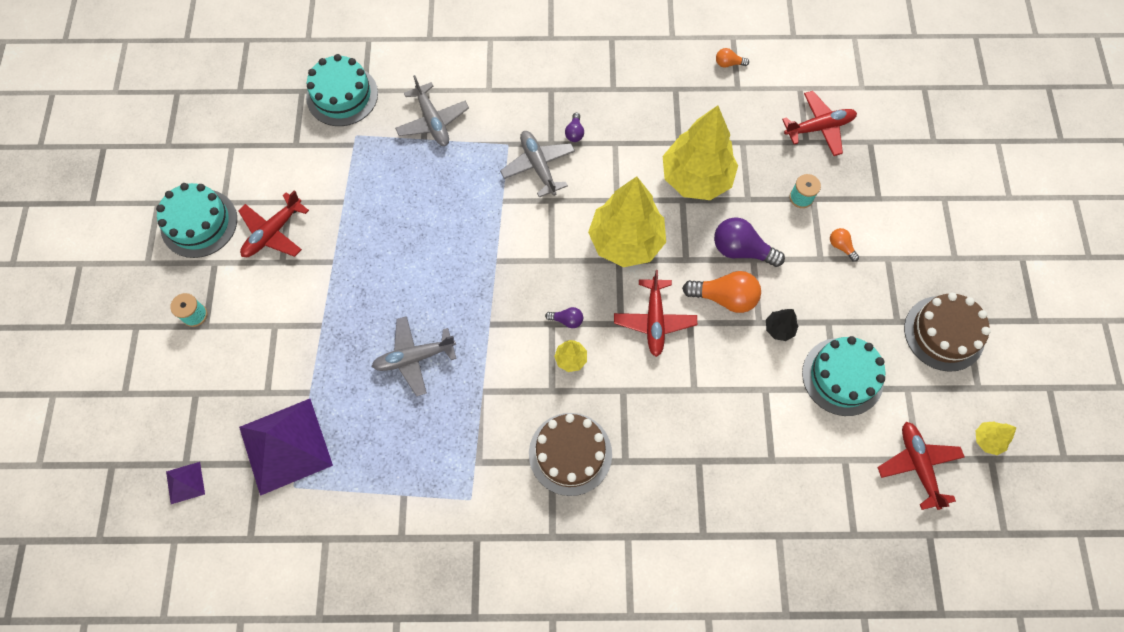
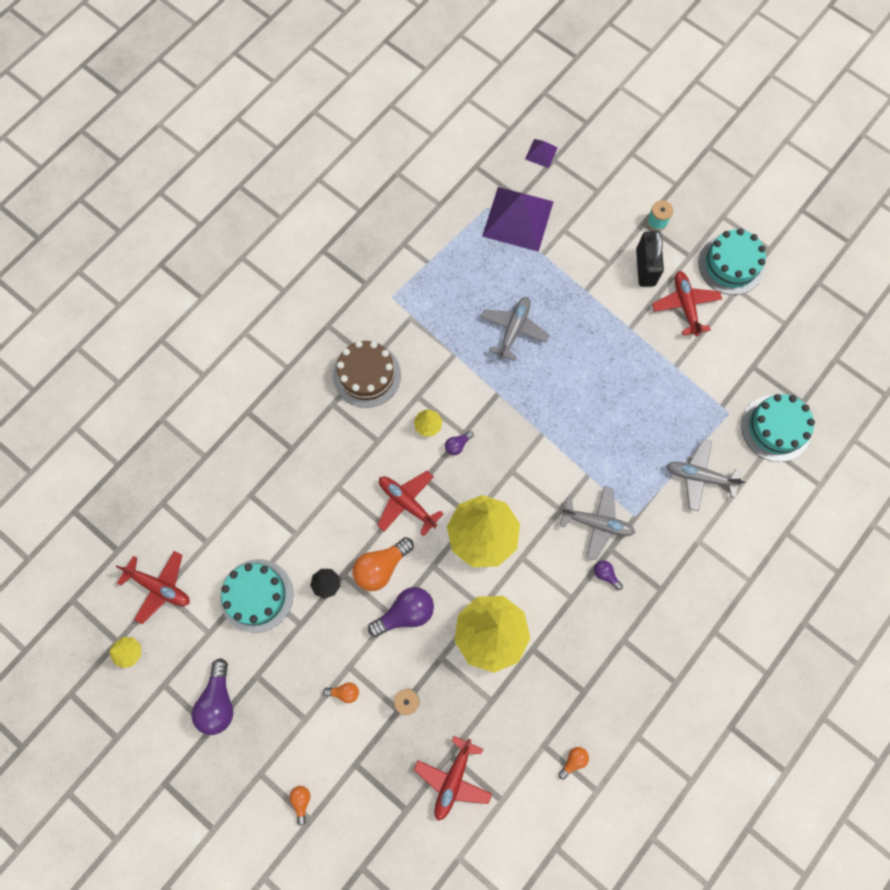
camera: 130 degrees right, 5 degrees up
brown cake [904,293,991,372] -> purple light bulb [191,658,233,735]
none -> orange light bulb [289,786,310,826]
none -> black padlock [636,230,664,287]

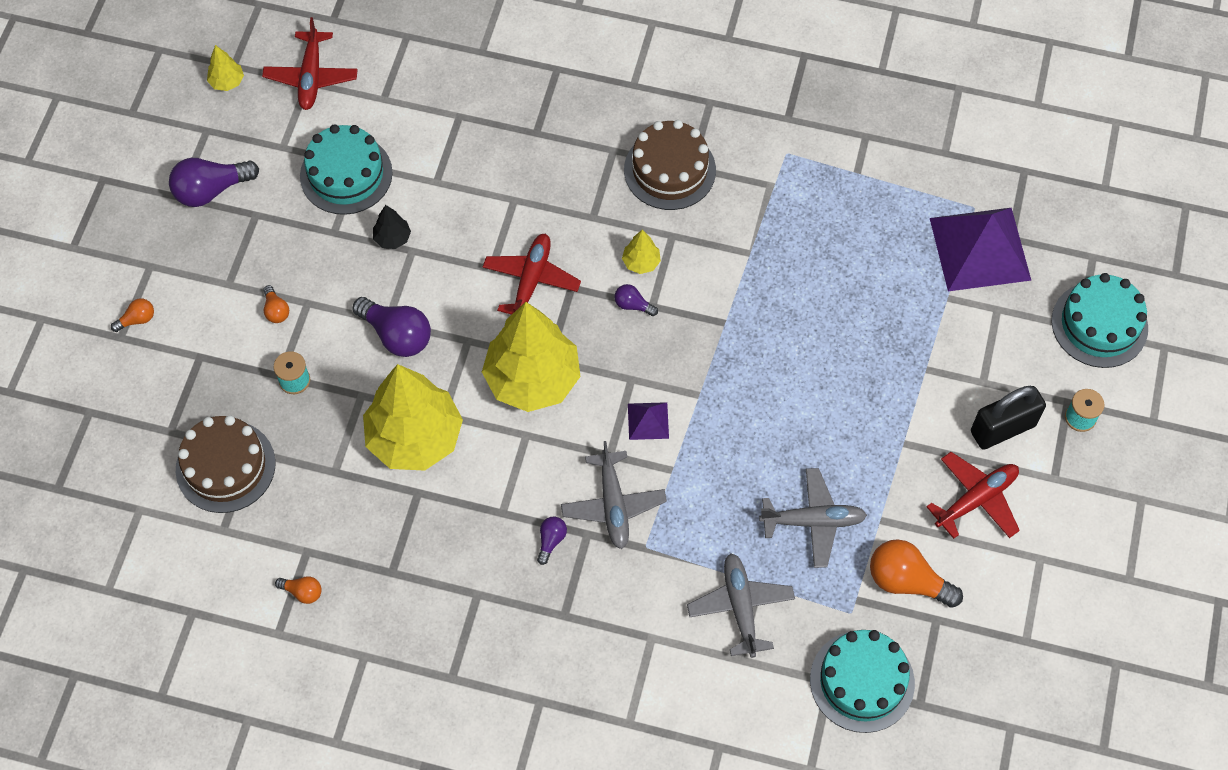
camera: 65 degrees right, 10 degrees down
orange light bulb [353,537,414,591] -> orange light bulb moved to [870,539,963,608]
red plane [414,736,492,821] -> brown cake [176,415,275,513]
grey plane [481,297,549,361] -> grey plane moved to [759,468,867,568]
purple pyramid [525,139,558,168] -> purple pyramid moved to [628,402,669,440]
turquoise cake [698,228,766,295] -> turquoise cake moved to [1051,273,1148,368]

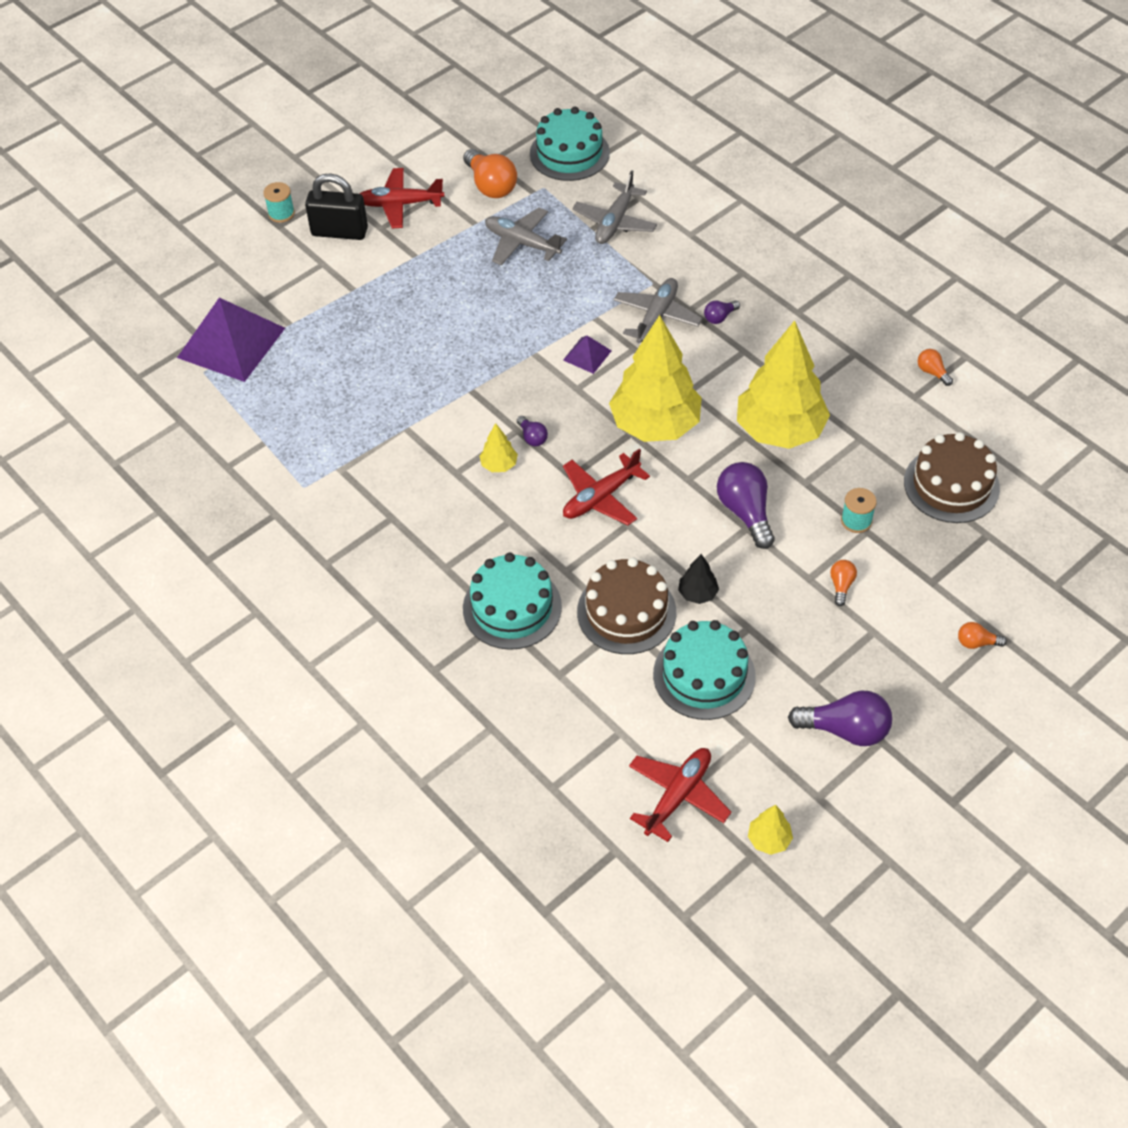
camera: 145 degrees left, 10 degrees down
brown cake [624,120,716,210] -> brown cake moved to [577,557,676,654]
turquoise cake [1051,273,1148,368] -> turquoise cake moved to [463,553,562,650]

